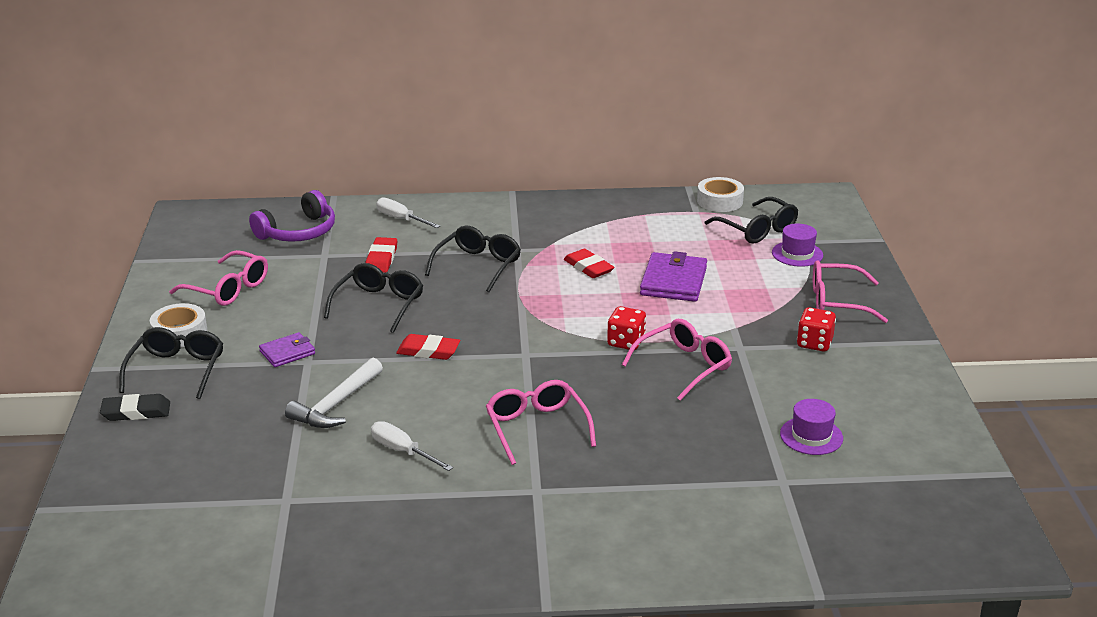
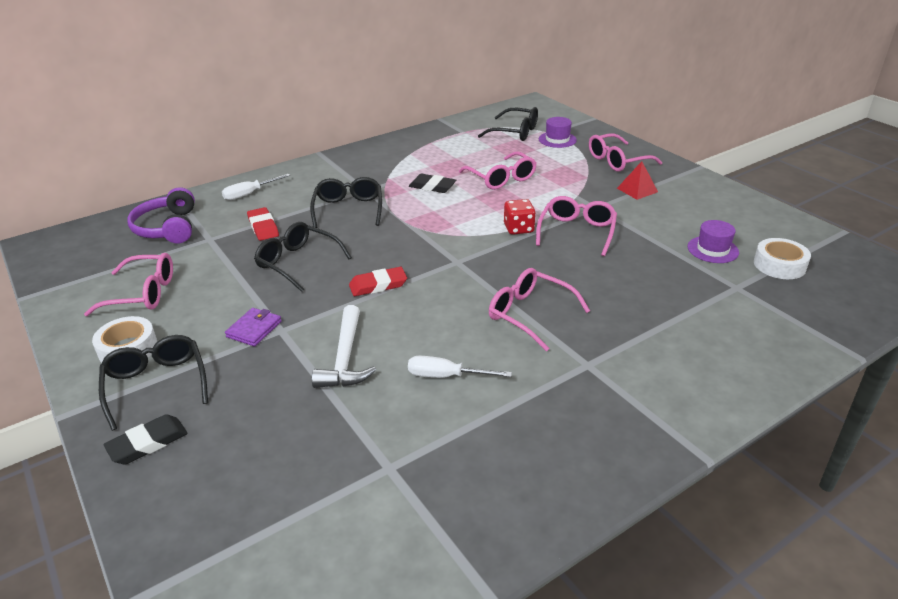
camera: 30 degrees left, 5 degrees up
purple headphones [249,190,335,242] -> purple headphones turned 150 degrees clockwise [127,187,195,243]
black glasses [324,263,423,333] -> black glasses turned 45 degrees counterclockwise [254,222,352,292]
white screwdriver [376,198,440,228] -> white screwdriver turned 45 degrees counterclockwise [222,174,290,200]
red eraser [564,249,614,278] -> black eraser [409,174,456,193]
purple wallet [640,251,707,302] -> pink glasses [459,151,536,190]
white tape [697,177,744,212] -> white tape moved to [754,238,811,279]
red dice [797,307,836,351] -> red pyramid [617,161,658,200]

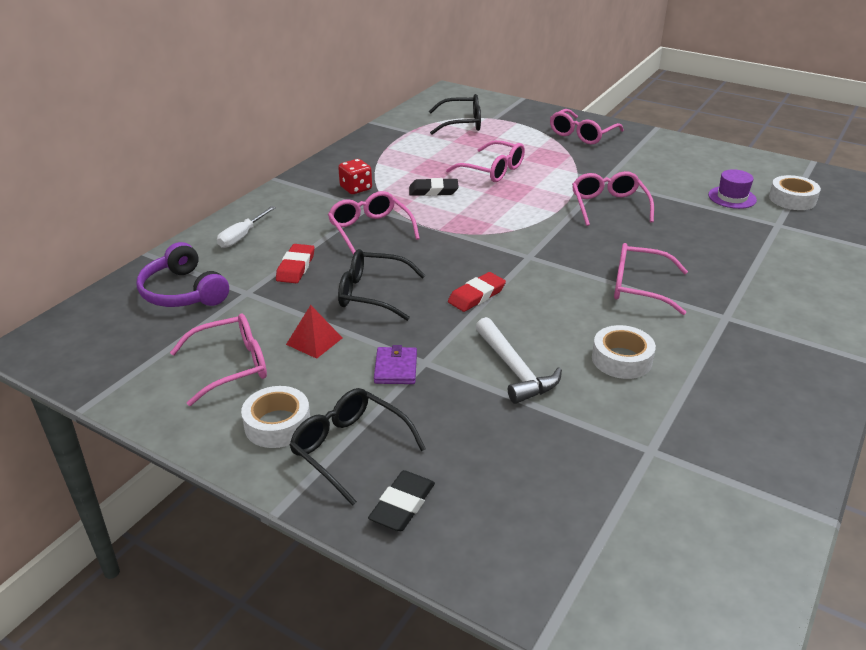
camera: 25 degrees left, 0 degrees up
red eraser [247,207,279,241] -> red eraser turned 60 degrees clockwise [276,244,314,283]
black glasses [310,177,382,228] -> pink glasses [328,191,420,255]
white screwdriver [408,356,512,378] -> white tape [592,325,656,379]
red dice [504,199,536,235] -> red dice moved to [338,159,372,194]
purple hat [539,117,577,148] -> none
red pyramid [617,161,658,200] -> red pyramid moved to [286,305,342,359]

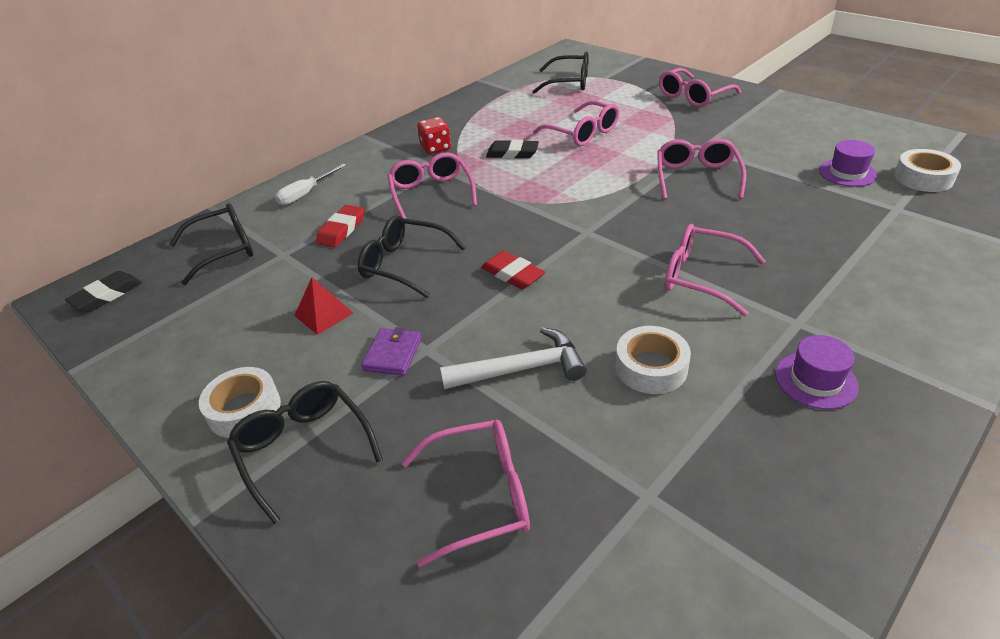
camera: 15 degrees right, 5 degrees up
purple headphones [137,242,229,307] -> black glasses [169,203,253,285]
pink glasses [170,313,267,406] -> pink glasses moved to [402,420,530,567]
black eraser [368,470,435,531] -> black eraser moved to [65,271,142,312]
red eraser [448,272,506,312] -> red eraser turned 75 degrees clockwise [481,251,545,290]
white hammer [476,317,562,404] -> white hammer turned 90 degrees counterclockwise [440,327,587,389]
none -> purple hat [775,335,859,409]

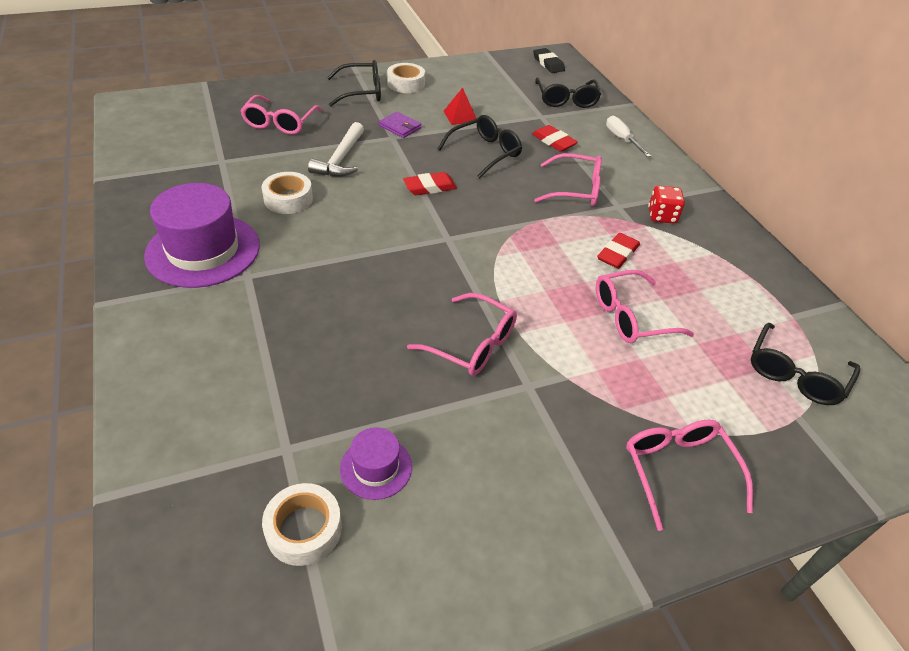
camera: 110 degrees right, 5 degrees up
black eraser [486,140,539,159] -> red eraser [597,233,640,269]
pink glasses [664,224,766,316] -> none
purple hat [775,335,859,409] -> purple hat [144,183,260,288], size x2.01

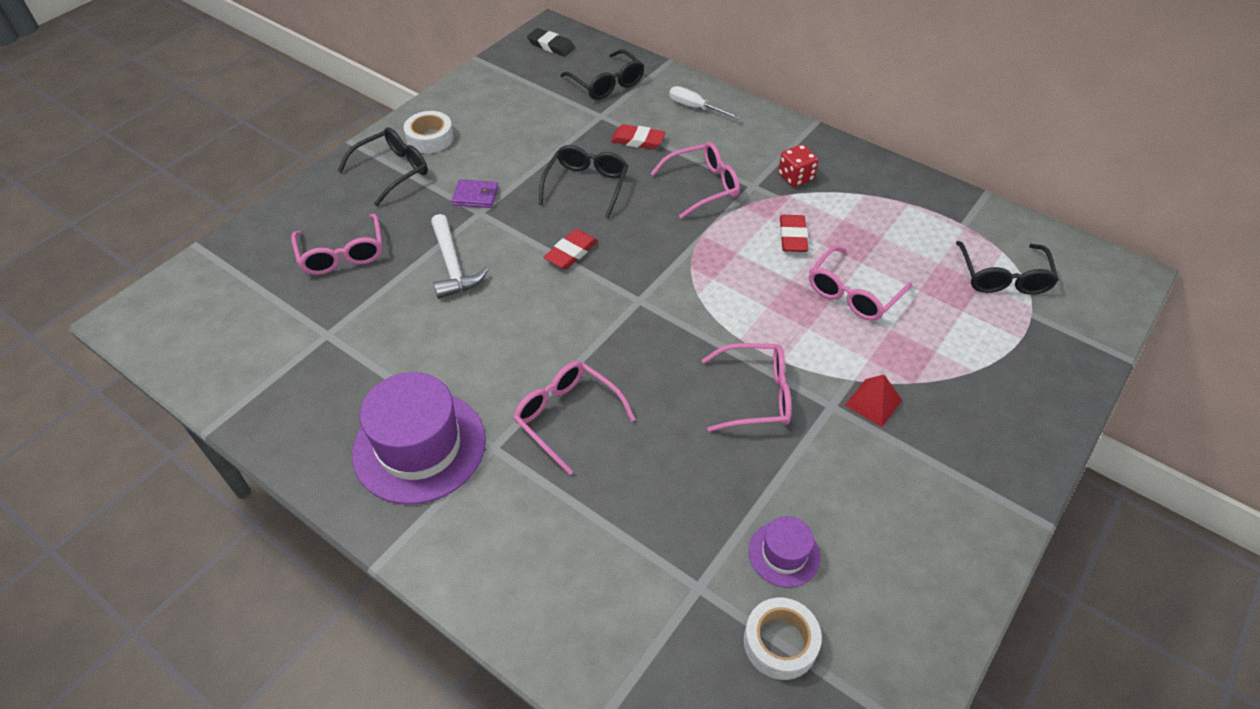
camera: 30 degrees left, 5 degrees up
white tape [262,172,313,214] -> none
red pyramid [444,88,477,125] -> red pyramid moved to [845,375,902,427]
pink glasses [626,420,753,531] -> pink glasses moved to [513,361,636,475]

